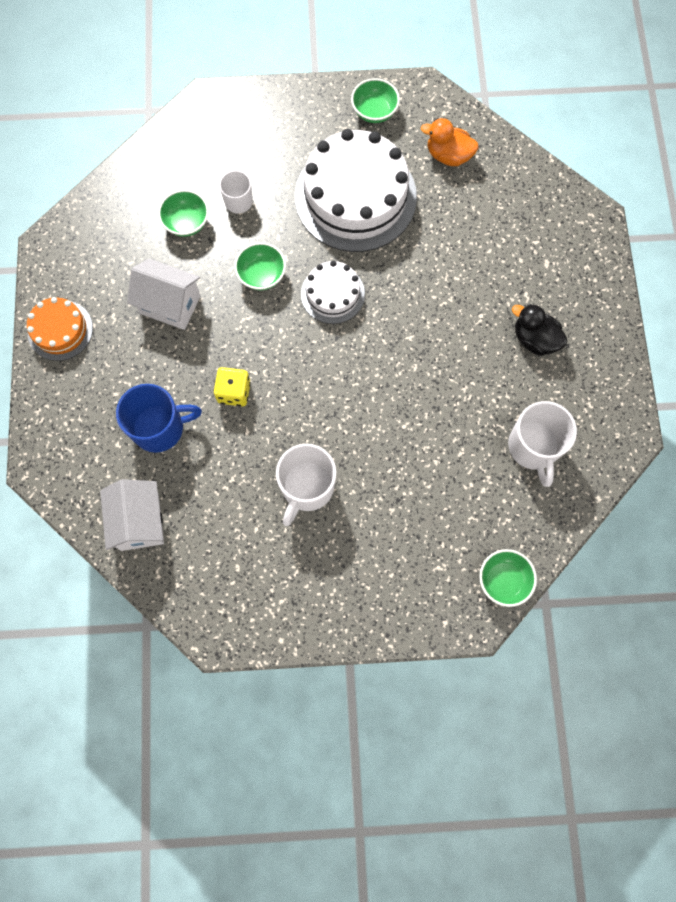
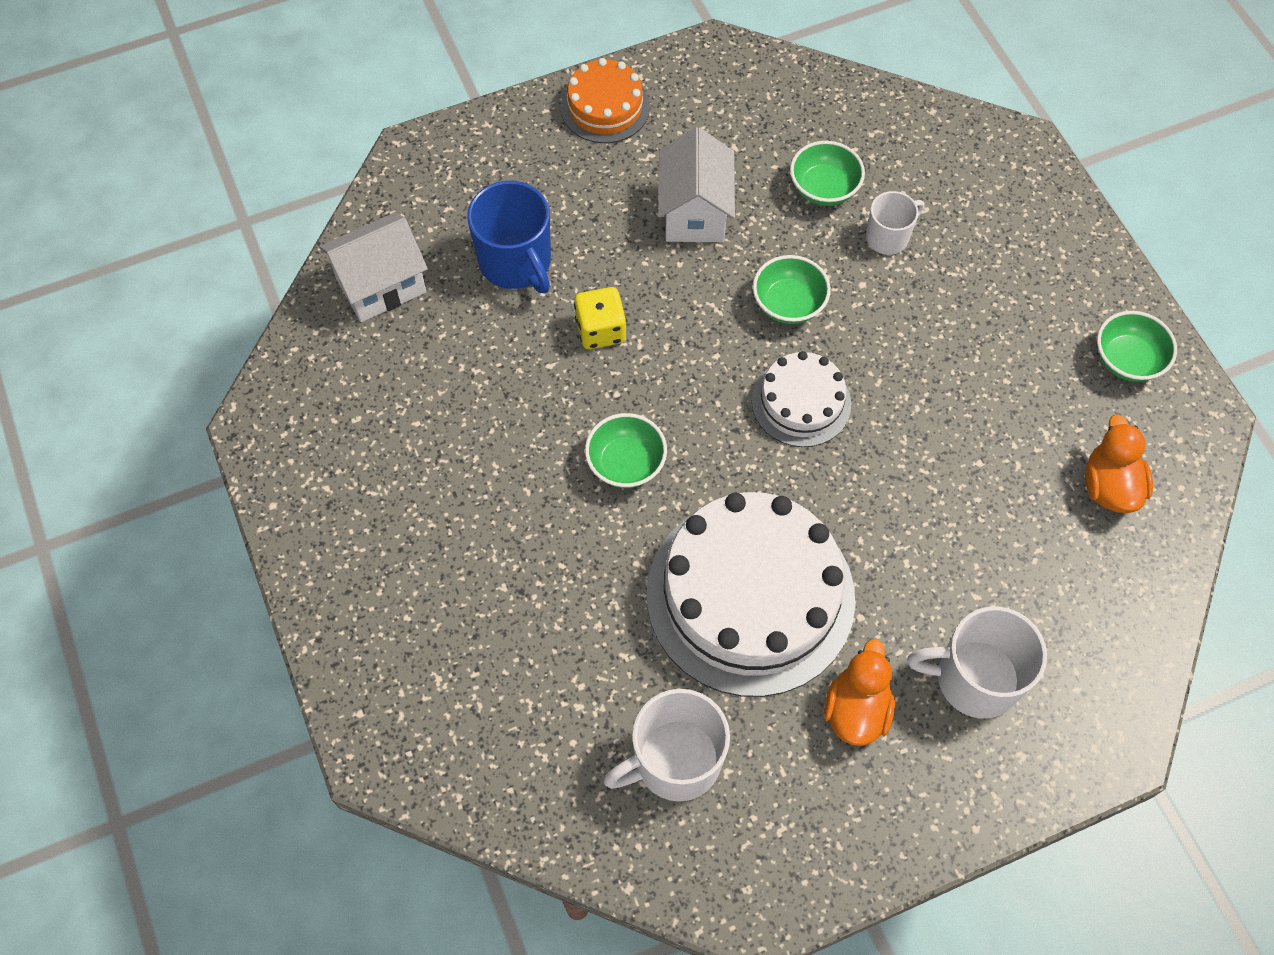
camera: 70 degrees right, 10 degrees down
white mug [276,444,336,526] -> white mug moved to [907,606,1047,719]
white cake [295,129,417,252] -> white cake moved to [647,492,855,697]
green bowl [479,549,537,607] -> green bowl moved to [585,413,667,488]
black duck [512,304,568,356] -> orange duck [824,639,895,746]

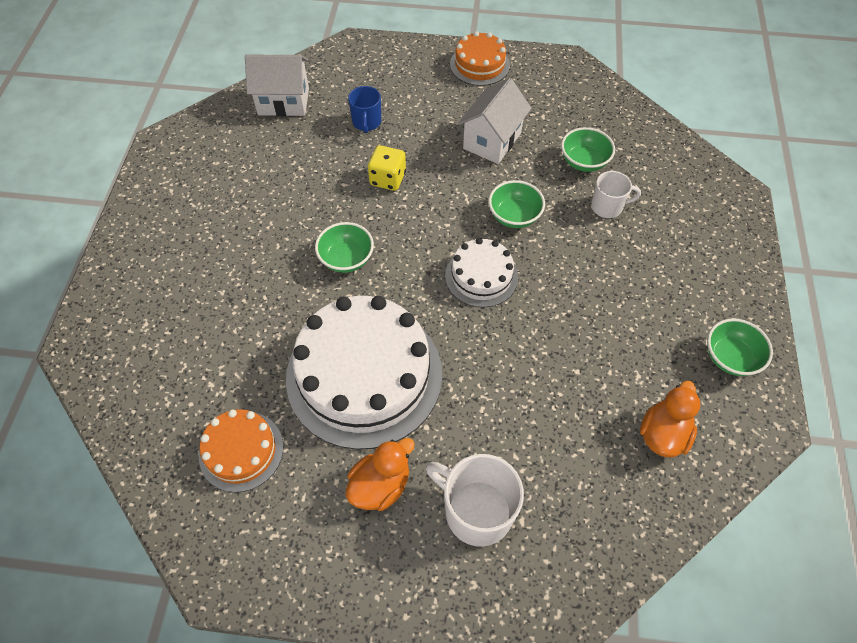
camera: 30 degrees right, 5 degrees down
blue mug [467,181,551,293] -> blue mug [348,86,381,133], size x0.60
white mug [604,689,730,802] -> orange cake [199,409,283,492]

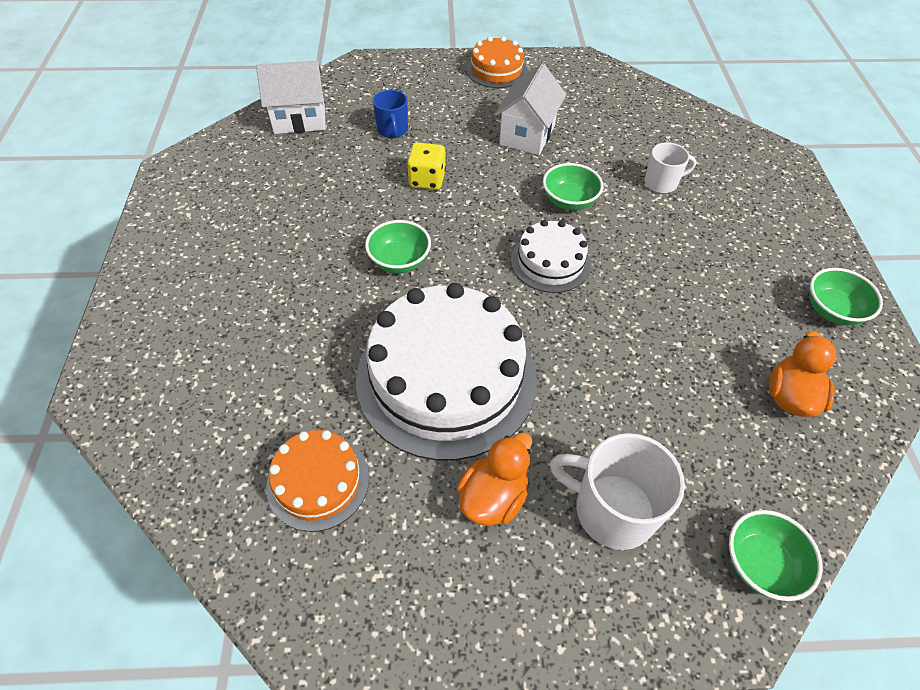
camera: 10 degrees left, 5 degrees down
green bowl [561,127,615,172] -> green bowl moved to [729,510,823,601]

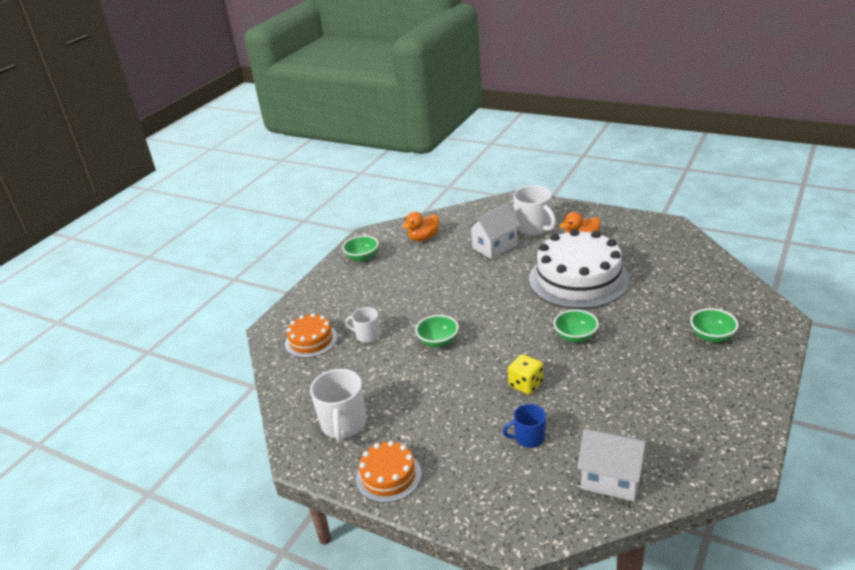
camera: 145 degrees left, 20 degrees down
orange cake [266,430,369,532] -> orange cake moved to [285,313,337,358]
blue mug [373,90,408,138] -> blue mug turned 120 degrees counterclockwise [503,404,546,448]
white house [495,63,566,155] -> white house moved to [467,203,521,259]
white cake [511,220,591,293] -> none
green bowl [729,510,823,601] -> green bowl moved to [690,308,739,342]
none -> white mug [310,369,367,442]

